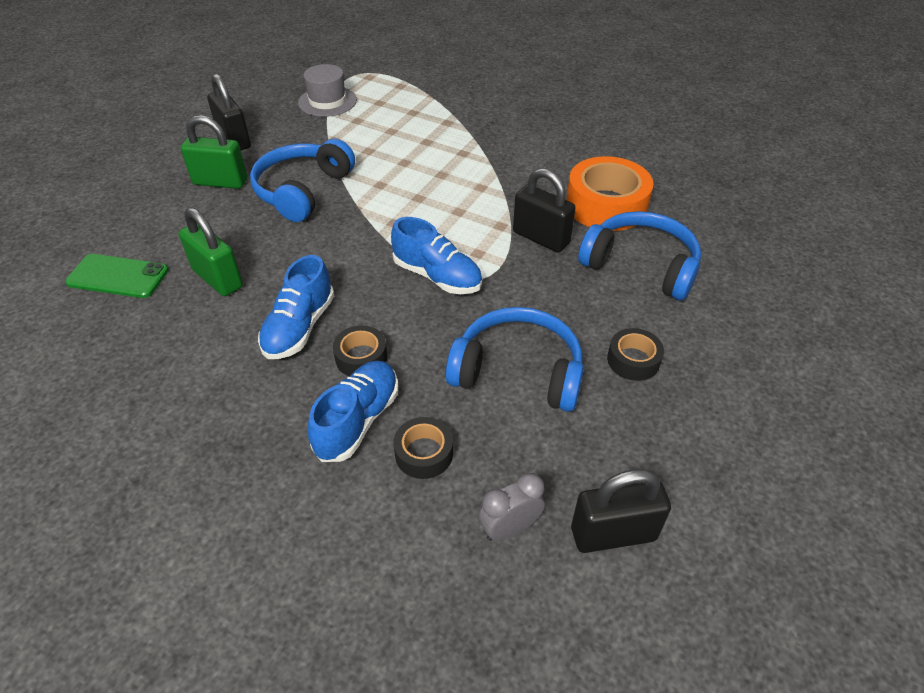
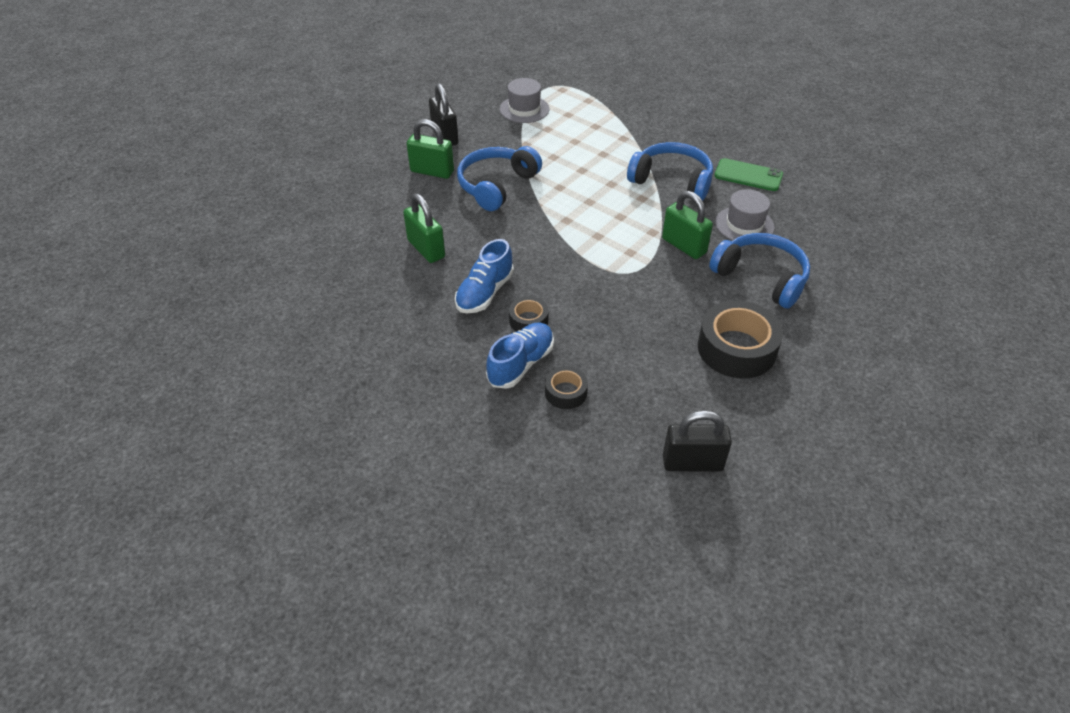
camera: 10 degrees right, 0 degrees up
green phone [65,254,169,298] -> green phone moved to [714,158,783,191]
blue shoe [391,217,482,294] -> none
blue headphones [446,307,584,412] -> blue headphones moved to [627,142,713,201]
grey clock [479,473,545,541] -> none
black padlock [513,168,576,253] -> green padlock [662,191,713,259]
orange tape [566,156,654,231] -> grey hat [715,189,775,241]
black tape [607,328,664,381] -> black tape [698,300,783,378], size x1.93

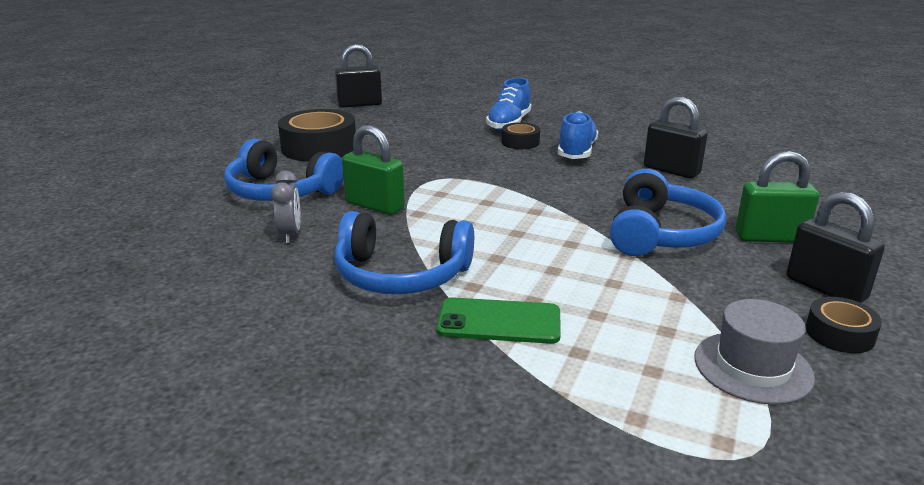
camera: 165 degrees right, 20 degrees down
green padlock [403,194,445,263] -> black padlock [644,97,708,179]
black tape [545,366,588,409] -> black tape moved to [806,297,882,353]
green phone [714,158,783,191] -> green phone moved to [436,297,561,344]
grey hat [715,189,775,241] -> grey clock [271,171,301,243]

